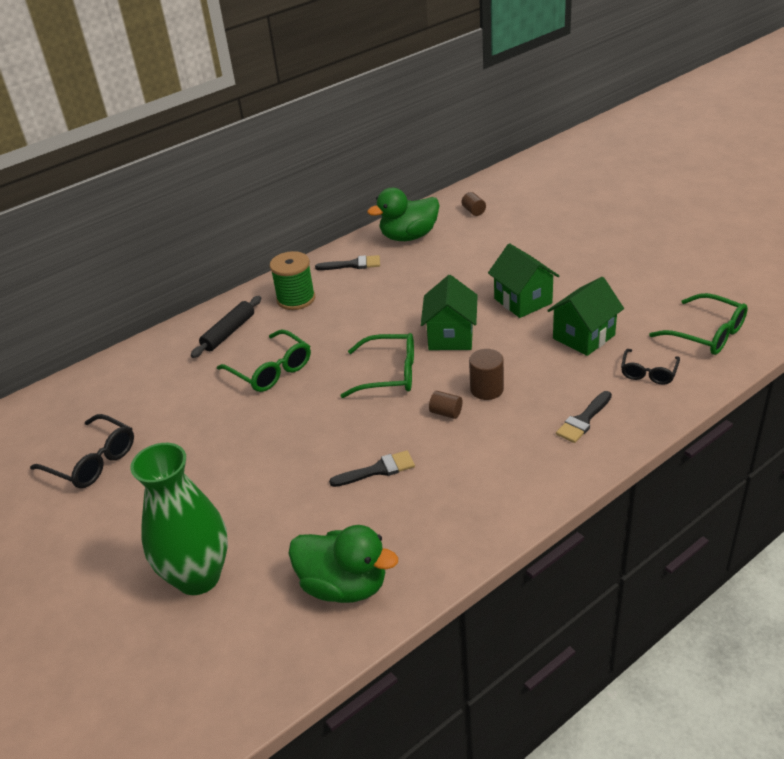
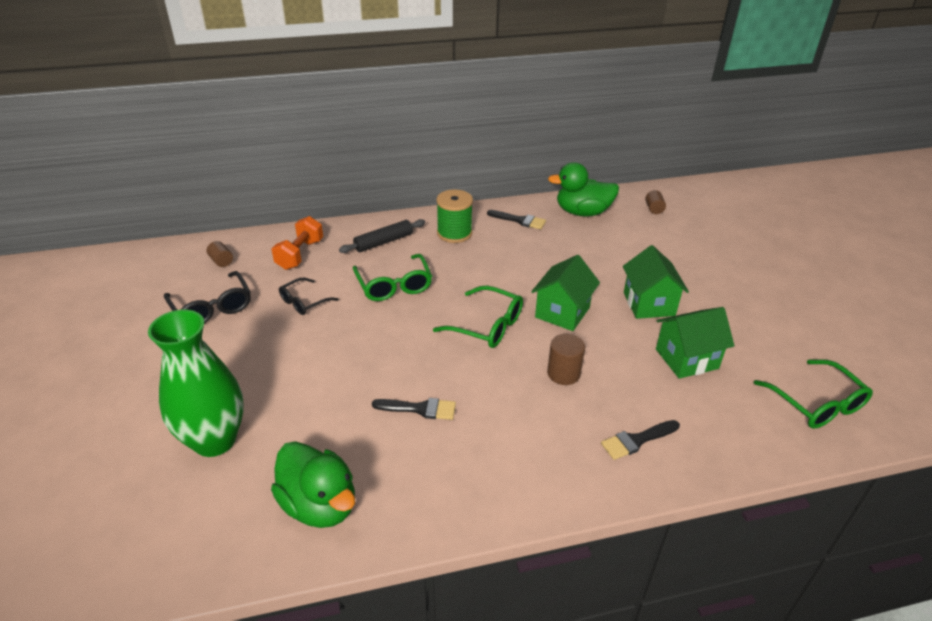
camera: 20 degrees right, 0 degrees up
brown cylinder [429,391,462,419] -> brown cylinder moved to [207,241,233,267]
black glasses [621,349,680,385] -> black glasses moved to [279,278,339,315]
none -> orange dumbbell [271,216,323,270]

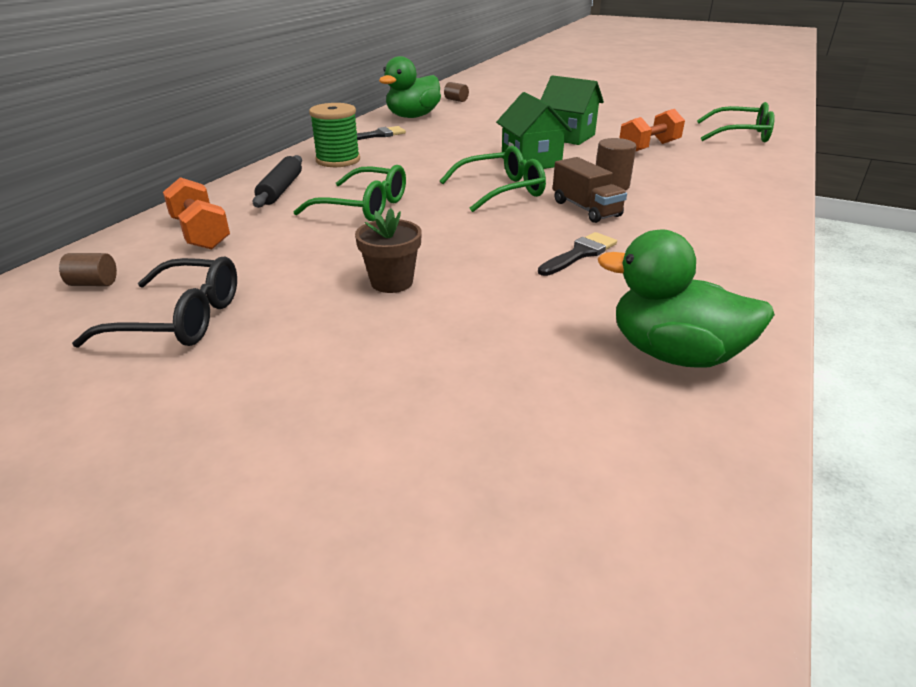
camera: 50 degrees left, 5 degrees down
green vase [148,309,244,457] -> none
green duck [271,441,355,528] -> green duck turned 150 degrees counterclockwise [598,230,775,368]
black glasses [279,278,339,315] -> none
black brush [601,420,680,460] -> none
green house [656,307,734,379] -> orange dumbbell [620,109,685,151]
none -> brown flower pot [355,208,422,293]
none -> brown truck [553,157,627,223]

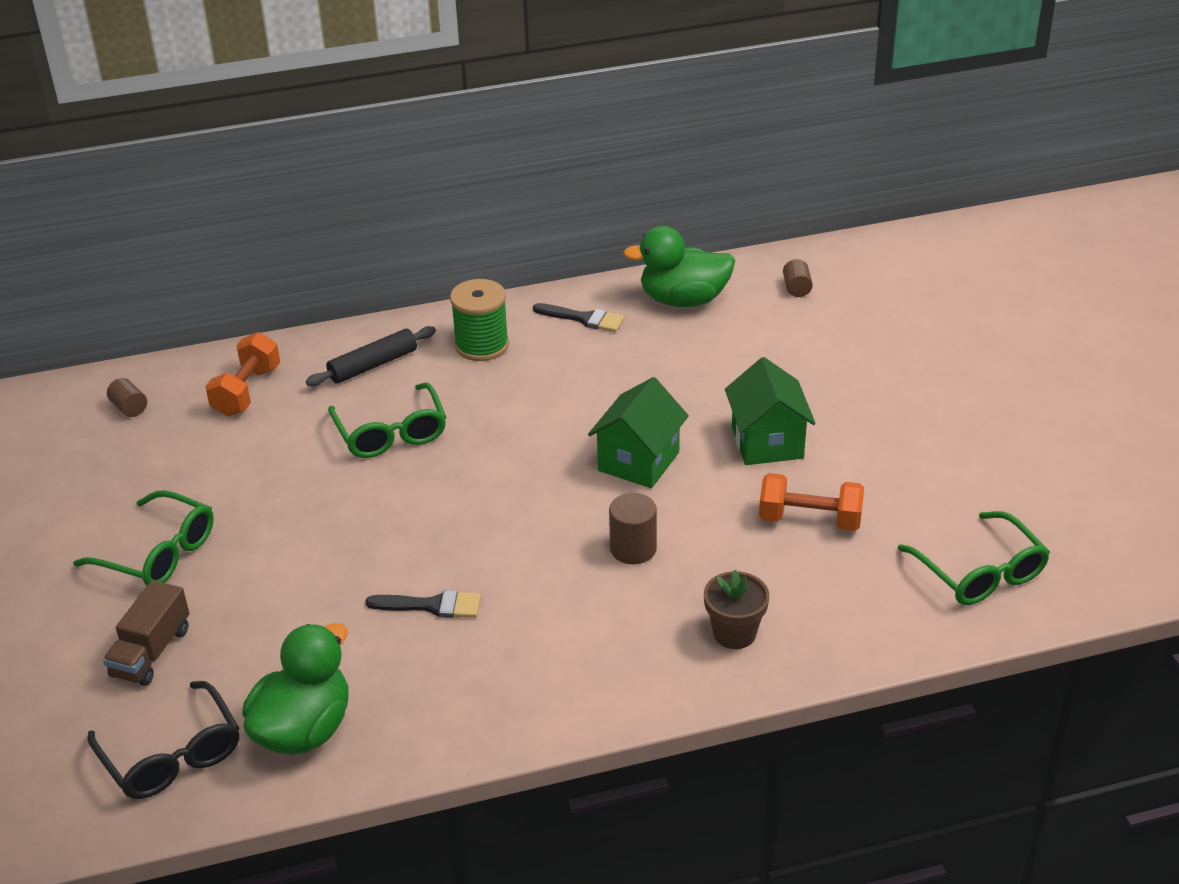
camera: 50 degrees right, 5 degrees up
black glasses [72,257,237,348] -> black glasses moved to [87,681,239,799]
brown flower pot [355,208,422,293] -> brown flower pot moved to [704,570,769,649]
green glasses [440,146,546,212] -> green glasses moved to [73,490,214,585]
brown truck [553,157,627,223] -> brown truck moved to [103,580,189,686]
green duck [598,230,775,368] -> green duck turned 45 degrees clockwise [242,623,348,755]

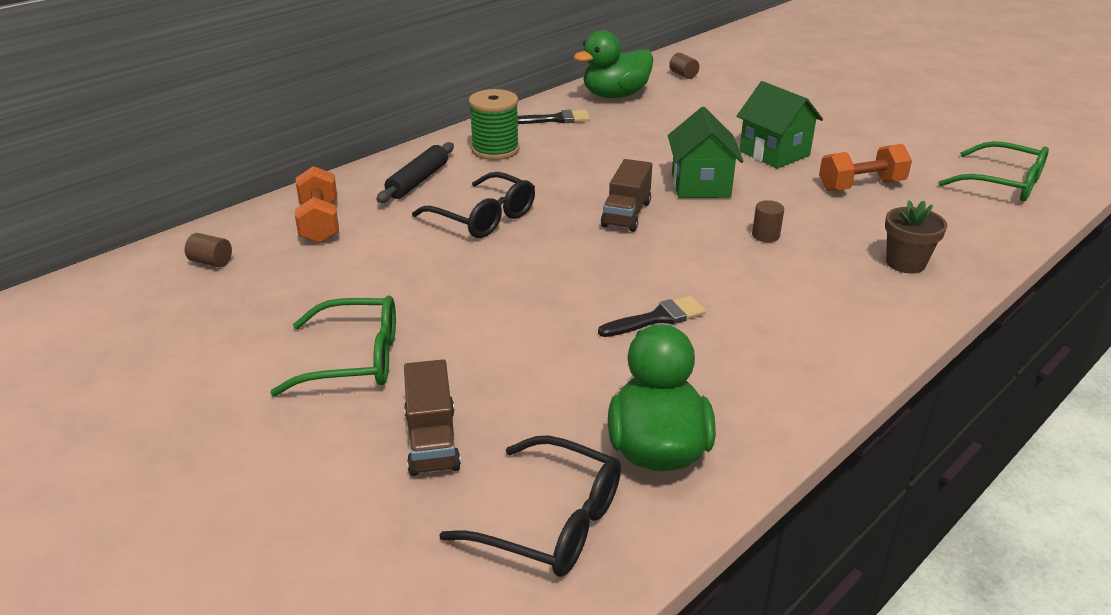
camera: 30 degrees left, 5 degrees down
green glasses [328,383,446,458] -> black glasses [412,172,535,238]
brown cylinder [609,493,657,564] -> brown cylinder [752,200,784,242], size x0.66
none -> brown truck [601,159,652,232]

